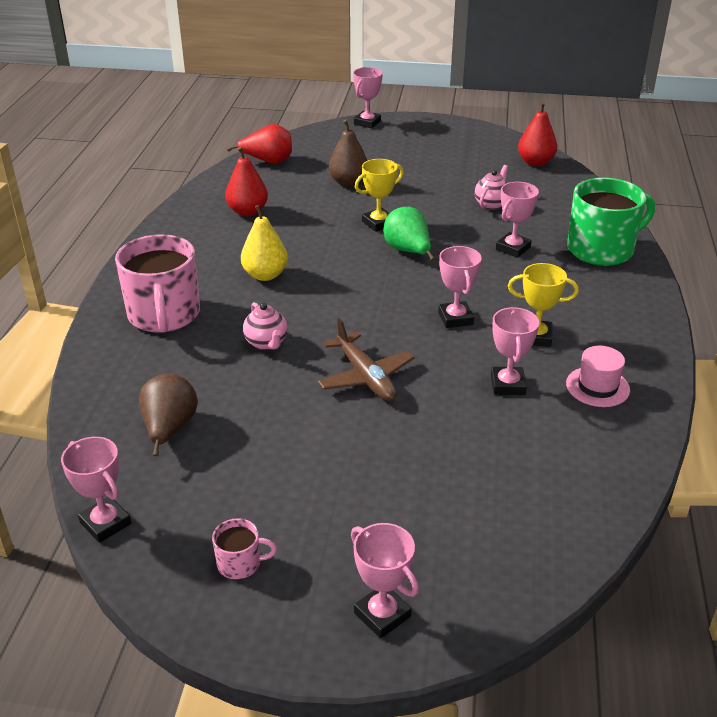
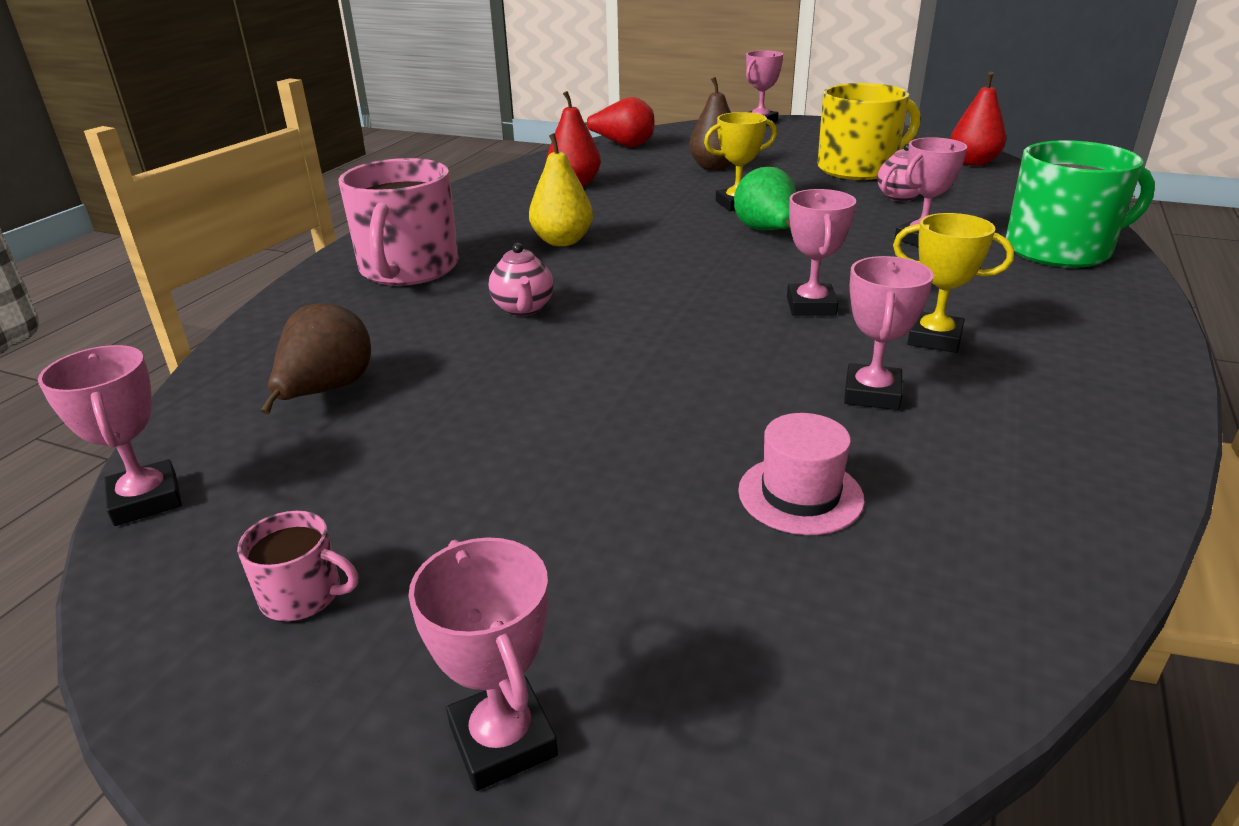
camera: 15 degrees right, 5 degrees down
brown plane [318,318,414,401] -> none
pink hat [566,346,630,407] -> pink hat moved to [738,413,865,535]
none -> yellow mug [818,83,920,180]

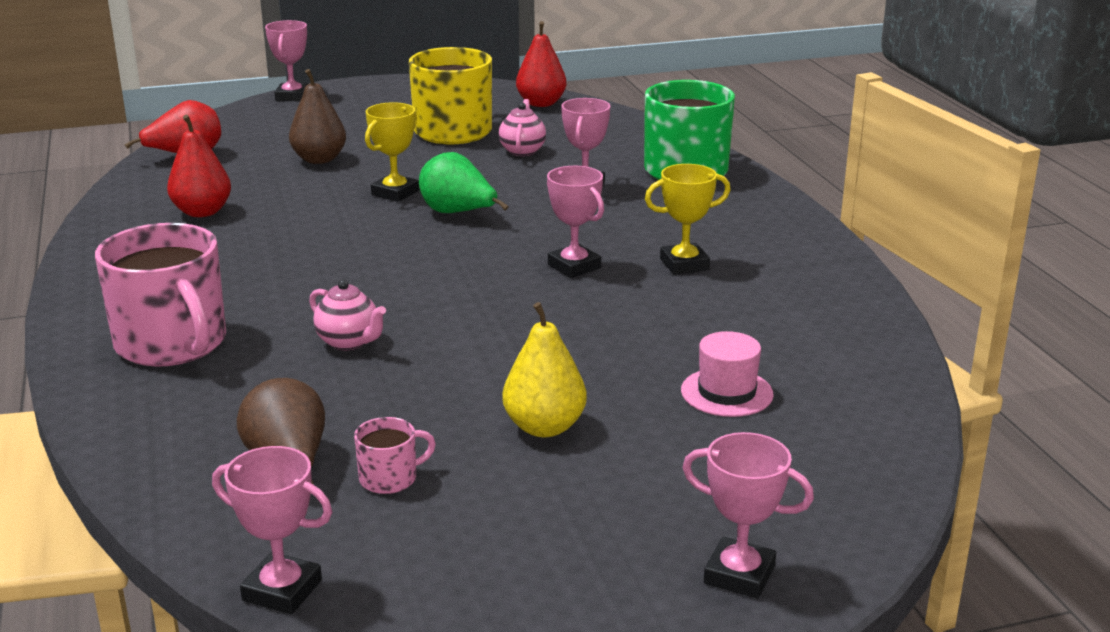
camera: 40 degrees left, 5 degrees down
pink mug [237,511,358,621] -> pink mug moved to [354,417,436,494]
yellow pear [529,133,593,246] -> yellow pear moved to [502,302,587,437]
pink trophy [844,256,934,410] -> none

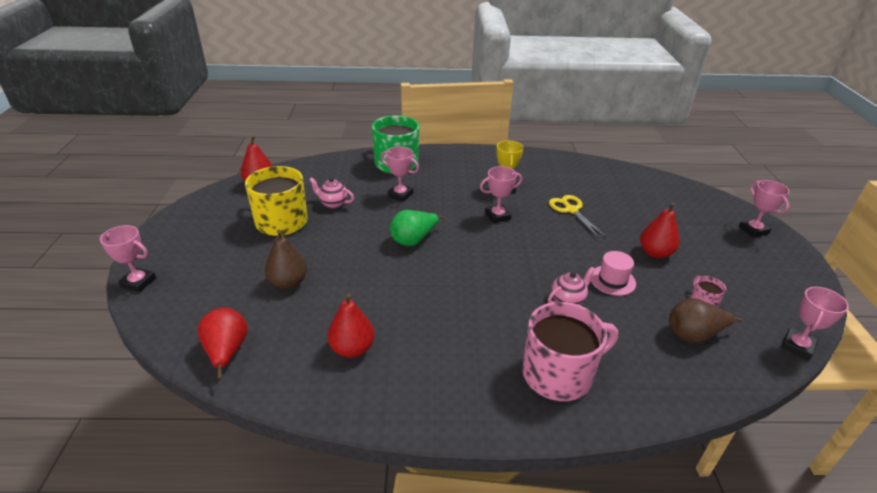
camera: 75 degrees left, 10 degrees up
yellow trophy [365,102,419,202] -> none
yellow pear [502,302,587,437] -> red pear [640,202,680,258]
pink hat [681,331,774,417] -> pink hat moved to [591,251,636,296]
pink trophy [682,432,814,599] -> pink trophy turned 60 degrees counterclockwise [739,180,790,238]
none -> yellow scissors [549,195,606,238]

